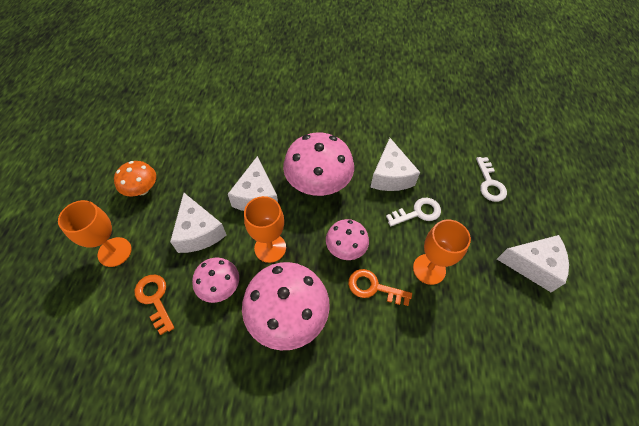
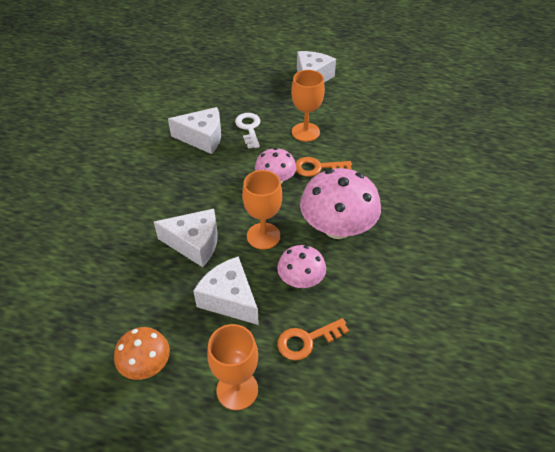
camera: 80 degrees left, 10 degrees down
white cheese [170,193,226,253] -> white cheese turned 120 degrees counterclockwise [193,256,259,325]
pink mushroom [283,132,354,196] -> none
orange key [348,269,412,306] -> orange key turned 60 degrees clockwise [296,157,352,177]
white key [476,157,507,202] -> none

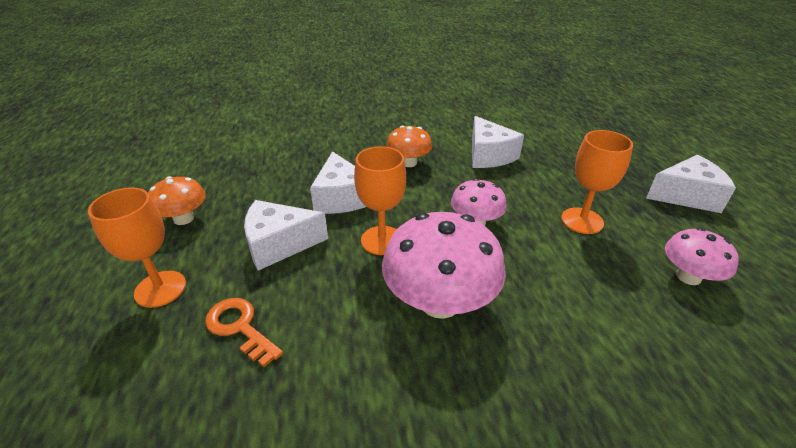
camera: 65 degrees right, 10 degrees down
white cheese [193,256,259,325] -> white cheese turned 120 degrees counterclockwise [244,200,328,271]
white key [235,113,261,148] -> none
pink mushroom [277,245,326,288] -> pink mushroom moved to [665,228,739,285]
orange key [296,157,352,177] -> none
none -> orange mushroom [386,126,432,167]

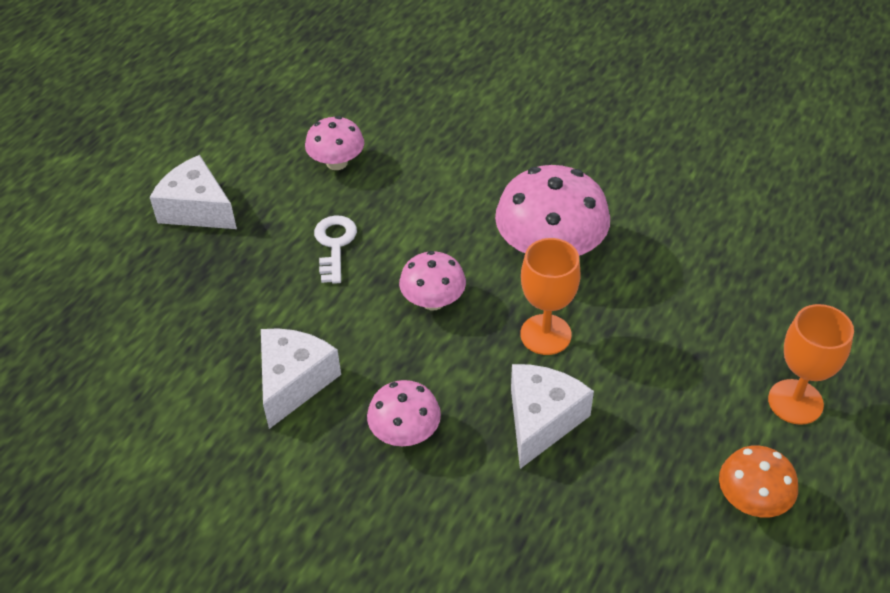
camera: 140 degrees left, 10 degrees up
orange key [205,298,283,367] -> none
white cheese [244,200,328,271] -> none
orange mushroom [386,126,432,167] -> pink mushroom [367,380,441,446]
orange goblet [561,130,633,234] -> white key [314,215,357,284]

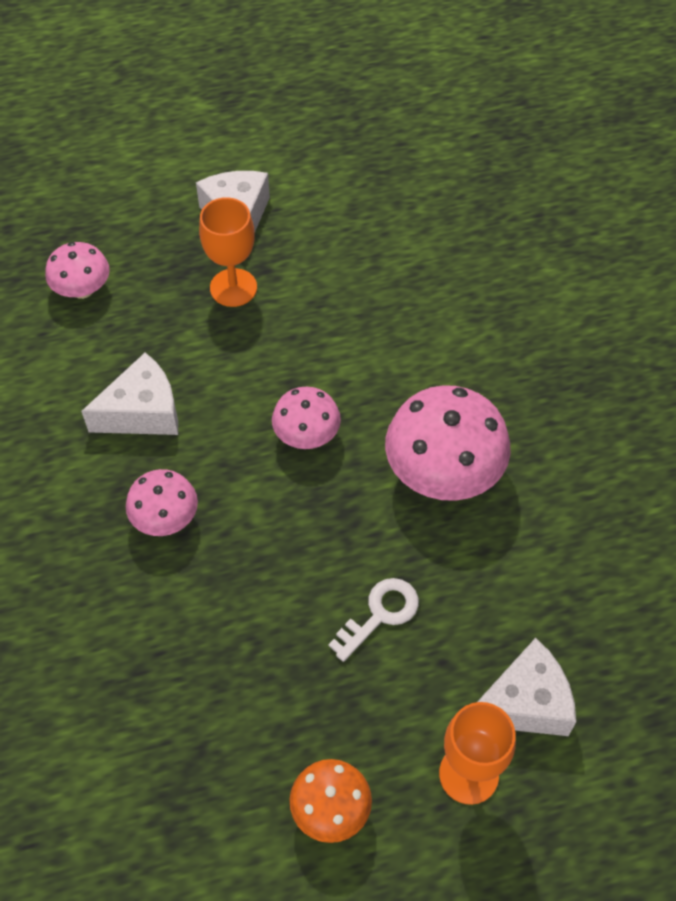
camera: 45 degrees right, 10 degrees up
pink mushroom [305,116,364,170] -> pink mushroom moved to [45,242,110,299]
white key [314,215,357,284] -> white key moved to [328,578,419,662]
white cheese [511,364,594,469] -> white cheese moved to [477,638,576,736]
orange goblet [521,238,581,355] -> orange goblet moved to [199,197,257,307]

